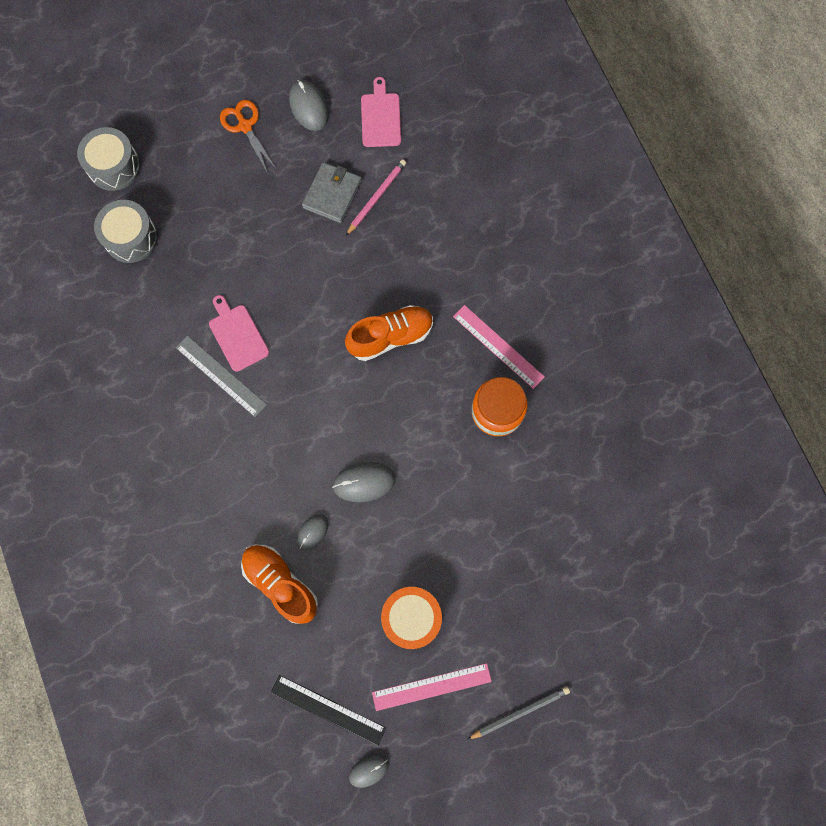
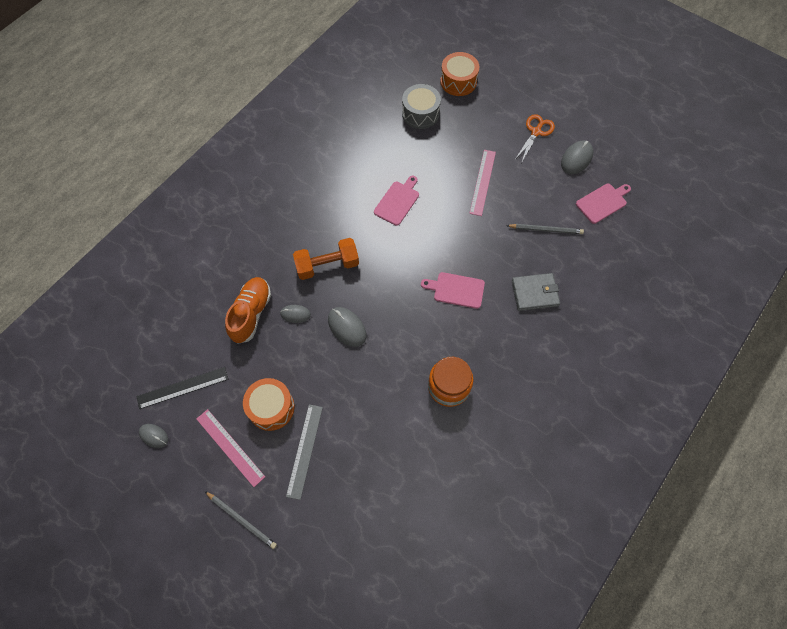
camera: 60 degrees right, 10 degrees down
grey drum [77,127,140,191] -> orange drum [440,52,479,96]
grey ruler [176,336,267,417] -> grey ruler moved to [286,405,323,500]
black ruler [271,675,386,746] -> black ruler turned 75 degrees clockwise [136,367,228,409]
grey wallet [302,162,362,223] -> grey wallet moved to [512,273,560,311]
orange shoe [345,305,433,361] -> pink cutting board [421,272,485,309]
pink pencil [346,159,406,236] -> grey pencil [506,224,584,234]
pink ruler [453,305,545,389] -> pink ruler moved to [469,150,496,216]
none -> orange dumbbell [293,238,359,280]

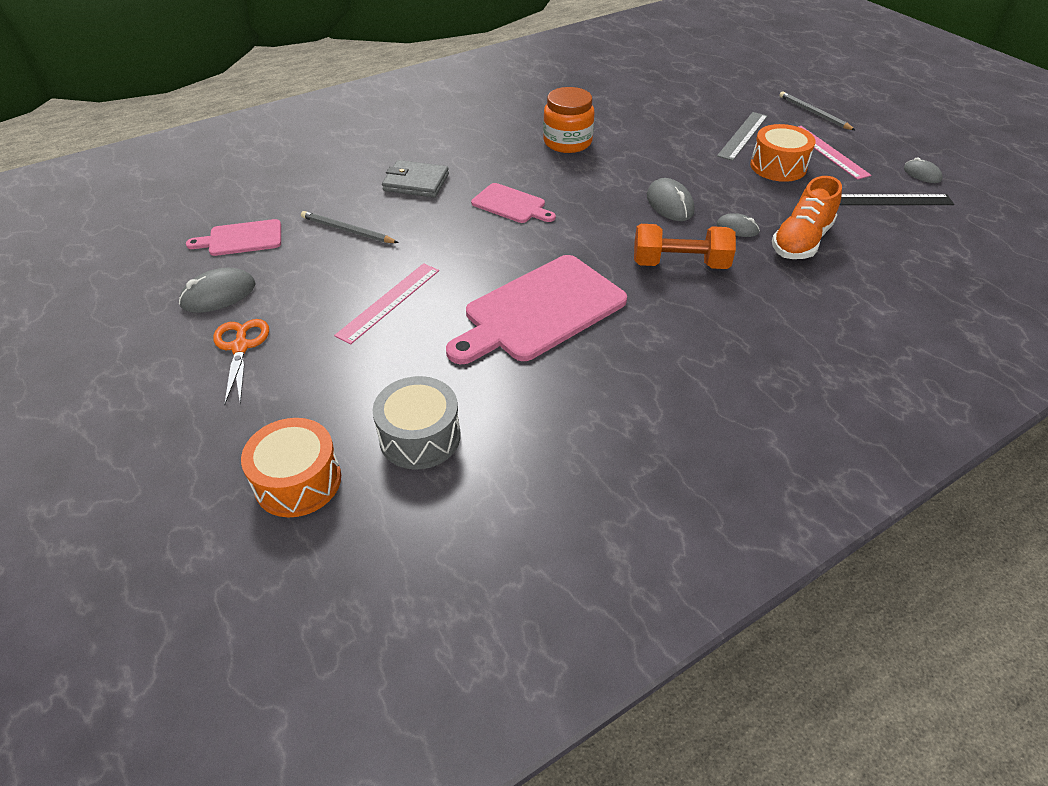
camera: 160 degrees left, 20 degrees down
pink cutting board [374,176,419,226] -> pink cutting board [446,255,627,364], size x1.89
orange scissors [516,114,555,163] -> orange scissors turned 120 degrees clockwise [213,319,269,405]

